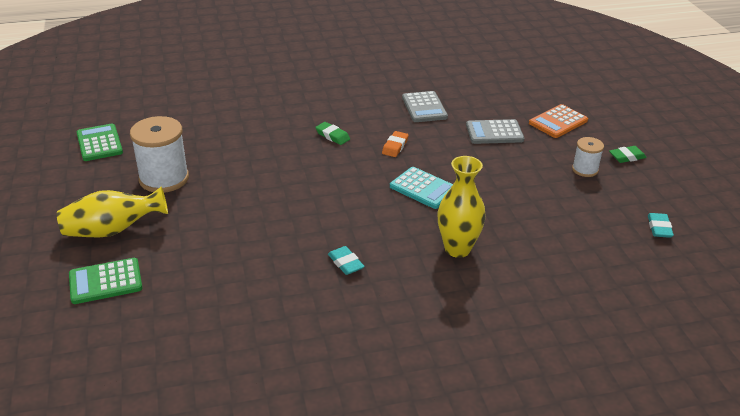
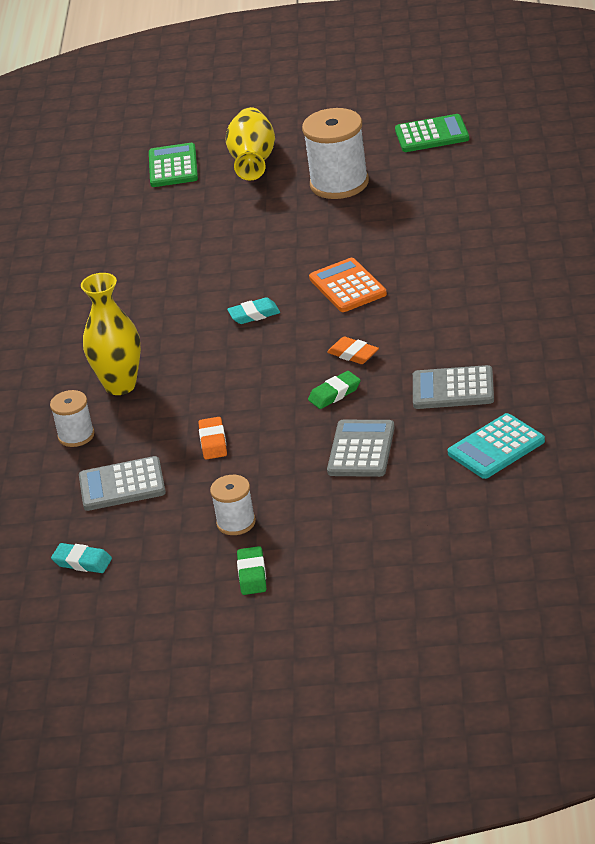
camera: 110 degrees right, 0 degrees up
green eraser [315,122,350,145] -> green eraser moved to [308,371,361,409]
turquoise eraser [328,246,365,275] -> turquoise eraser moved to [227,297,280,324]
turquoise calculator [390,167,453,209] -> turquoise calculator moved to [448,413,545,479]
orange calculator [529,104,588,138] -> orange calculator moved to [309,258,387,312]
none -> white spool [50,390,94,447]
none -> grey calculator [79,456,166,511]
none -> orange eraser [198,417,227,460]

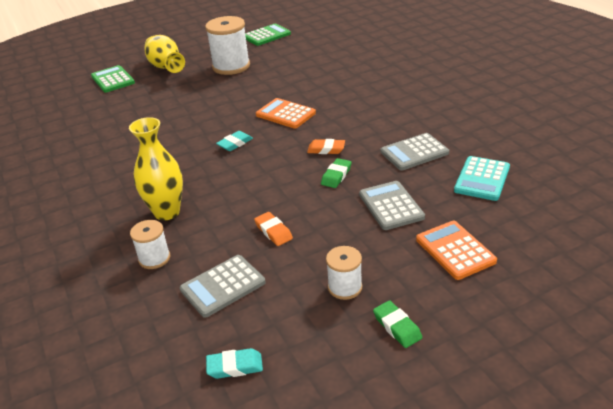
camera: 30 degrees left, 0 degrees up
none -> orange calculator [416,221,497,280]

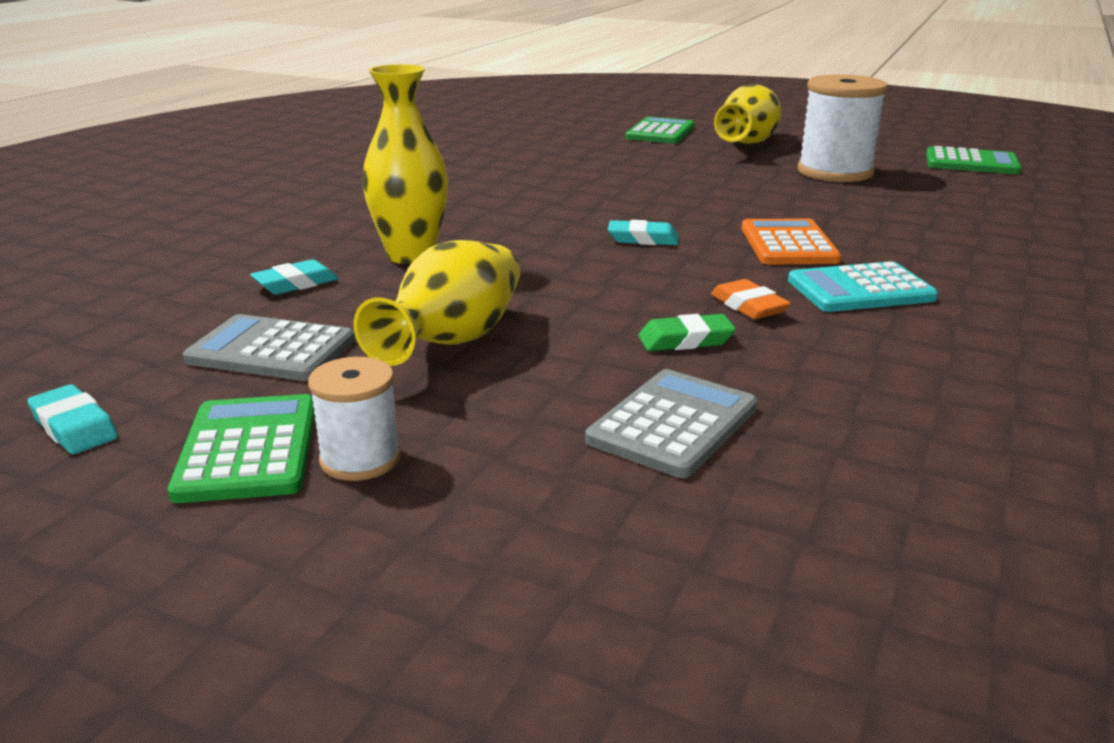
camera: 50 degrees right, 10 degrees down
white spool [130,220,170,269] -> turquoise eraser [250,259,339,295]
orange eraser [254,212,293,246] -> yellow vase [353,240,520,366]
green eraser [373,300,423,348] -> none
grey calculator [381,133,449,170] -> none
orange calculator [416,221,497,280] -> none
turquoise calculator [454,156,510,201] -> turquoise calculator moved to [788,261,938,312]
none -> green calculator [168,394,315,503]

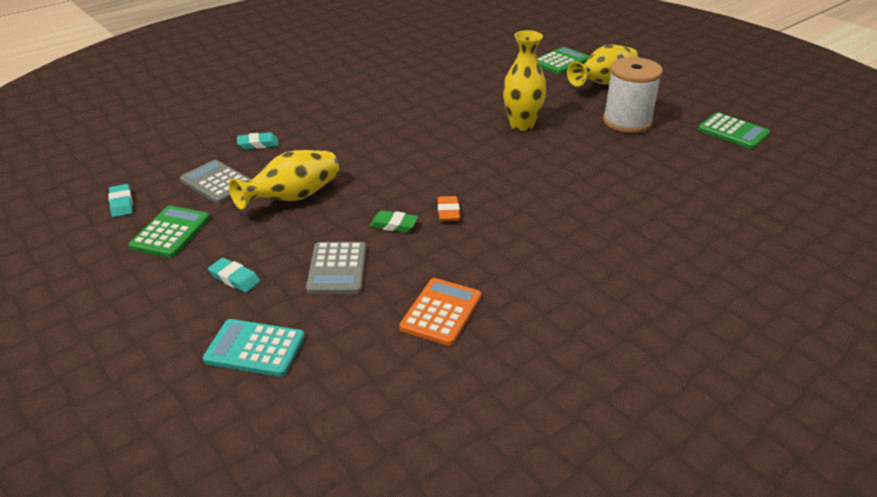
camera: 25 degrees right, 10 degrees up
white spool [308,357,401,481] -> none
yellow vase [362,64,448,264] -> yellow vase moved to [503,30,547,131]
grey calculator [585,369,758,478] -> grey calculator turned 120 degrees clockwise [306,242,366,294]
turquoise eraser [608,220,679,245] -> turquoise eraser moved to [208,258,260,292]
orange calculator [741,218,841,264] -> orange calculator moved to [399,278,481,346]
turquoise calculator [788,261,938,312] -> turquoise calculator moved to [203,319,305,377]

